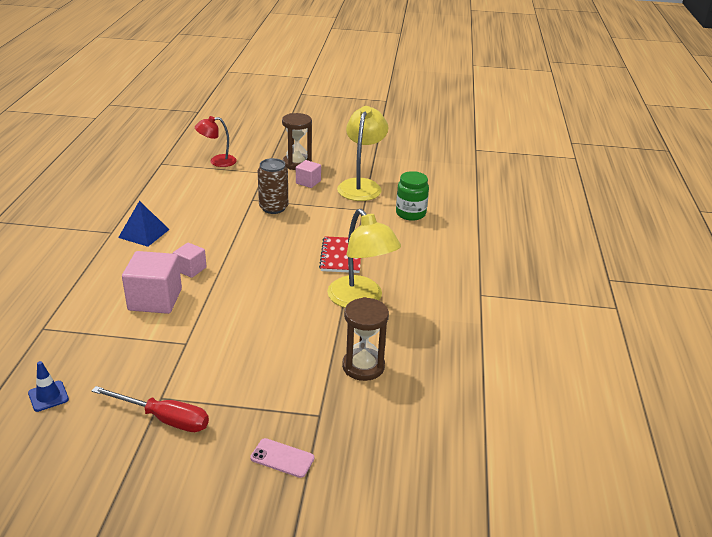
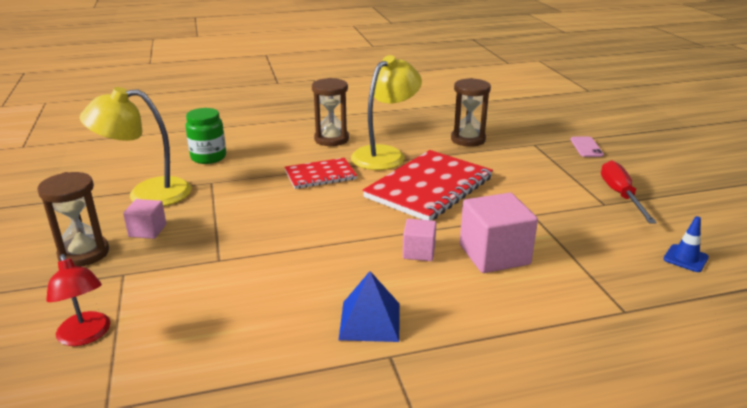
camera: 110 degrees left, 5 degrees down
brown can [258,158,288,214] -> none
none -> brown hourglass [312,78,349,146]
none -> red notebook [362,150,493,220]

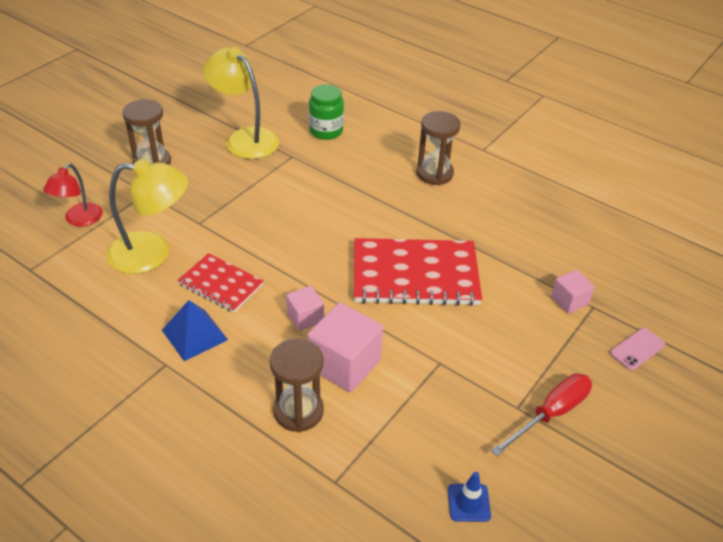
camera: 50 degrees right, 15 degrees up
pink cube [123,199,166,239] -> pink cube moved to [551,270,594,314]
red notebook [285,158,357,189] -> red notebook moved to [177,253,264,313]
yellow lamp [351,55,422,170] -> yellow lamp moved to [106,159,188,274]
brown hourglass [451,78,491,147] -> brown hourglass moved to [269,338,324,432]

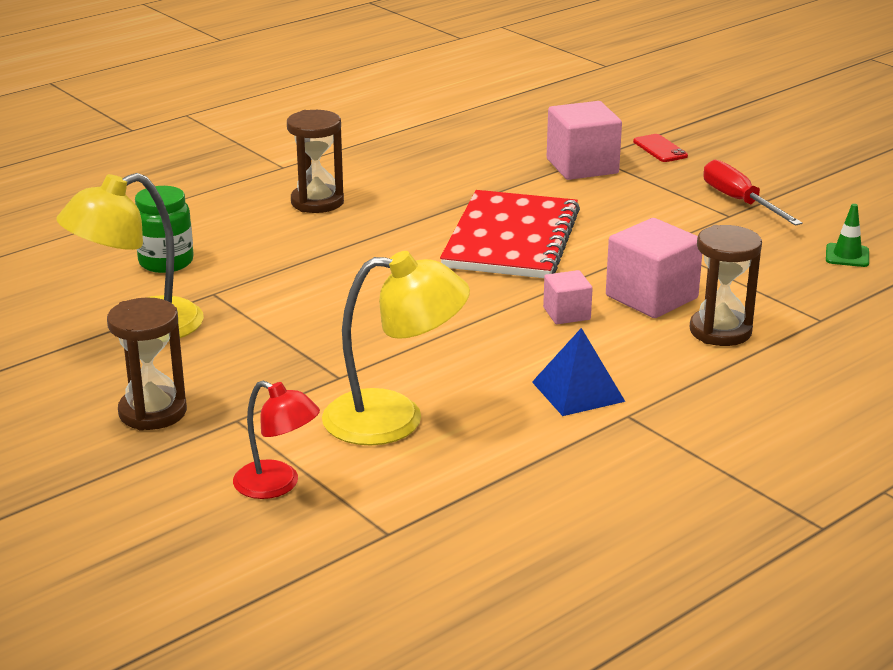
camera: 75 degrees left, 15 degrees down
yellow lamp [106,159,188,274] -> yellow lamp turned 75 degrees clockwise [322,251,470,446]
red notebook [177,253,264,313] -> none
blue traffic cone [448,472,491,522] -> green traffic cone [826,204,869,267]
pink cube [551,270,594,314] -> pink cube [547,101,622,180], size x1.81
pink phone [610,328,665,370] -> red phone [633,134,688,162]

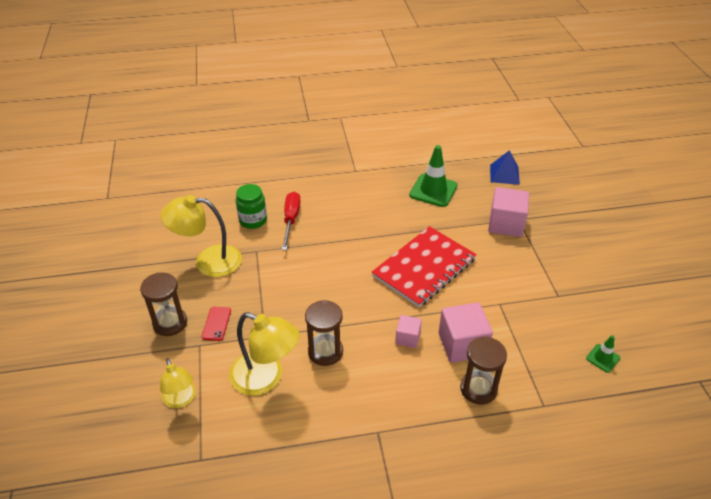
camera: 30 degrees right, 15 degrees up
red lamp [233,381,320,499] -> yellow lamp [160,358,196,408]
brown hourglass [287,110,344,213] -> brown hourglass moved to [305,300,343,366]
blue pyramid [532,328,625,416] -> blue pyramid moved to [490,150,520,185]
red phone [633,134,688,162] -> red phone moved to [202,307,231,341]
red screwdriver [704,160,803,226] -> red screwdriver moved to [282,192,301,250]
none -> green traffic cone [409,145,458,207]

